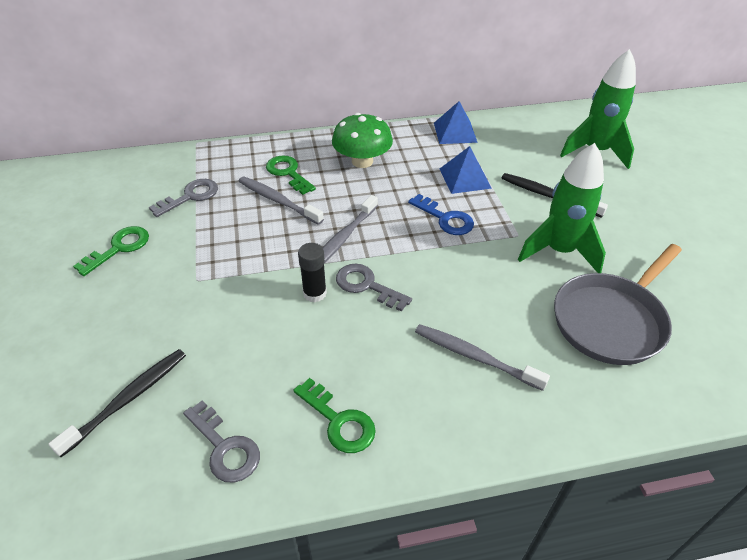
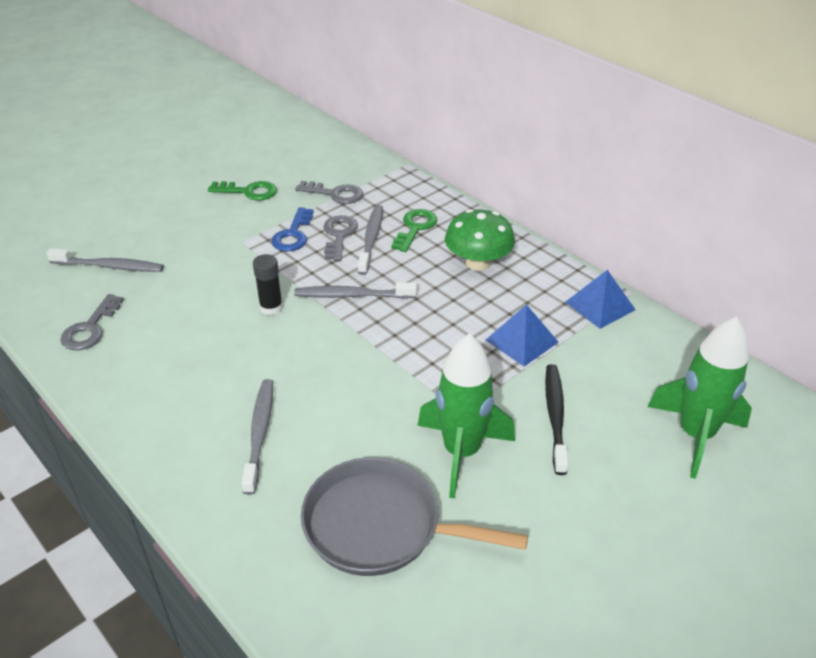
camera: 60 degrees right, 5 degrees down
black toothbrush [49,349,186,457] -> grey toothbrush [46,248,164,272]
green key [293,378,376,453] -> none
grey key [336,264,412,312] -> grey key moved to [324,215,358,261]
blue key [408,194,474,235] -> blue key moved to [271,207,314,251]

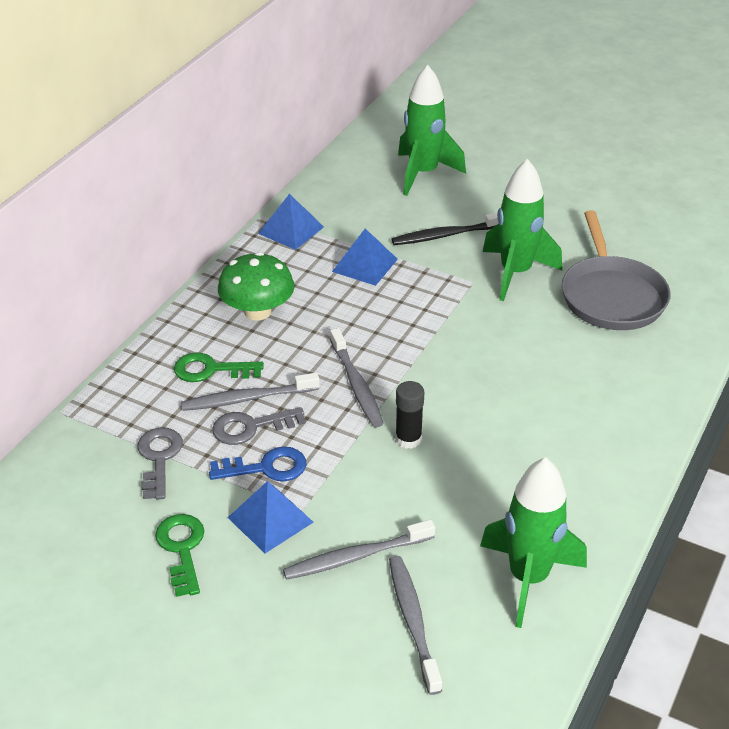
camera: 110 degrees left, 0 degrees up
grey key [60,294,124,350] -> green rocket [480,457,587,628]
grey toothbrush [241,379,273,495] -> grey toothbrush moved to [283,520,435,580]
none -> blue pyramid [228,481,313,553]

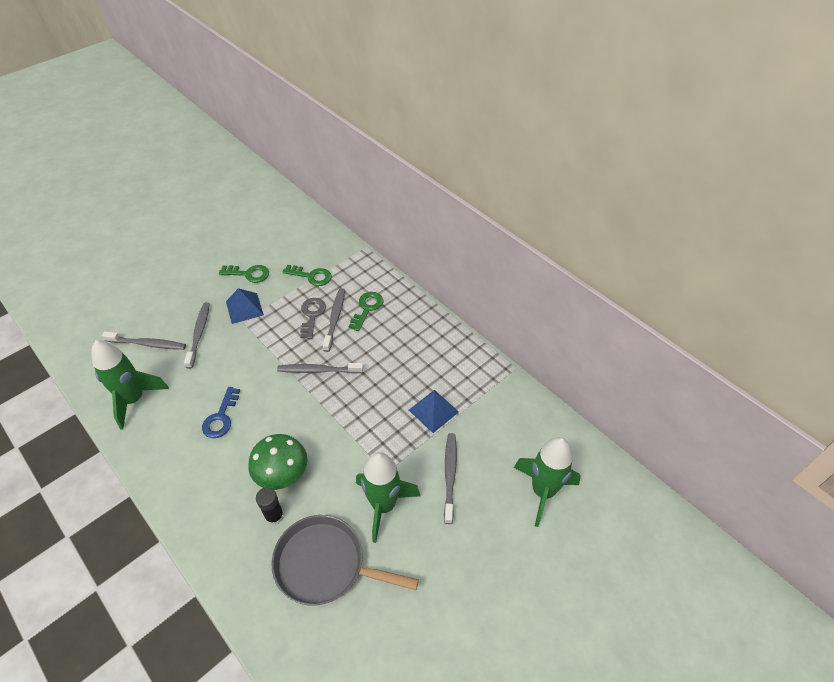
camera: 110 degrees right, 10 degrees up
grey key [137,428,183,500] -> green key [283,265,332,286]
blue key [209,446,306,481] -> blue key moved to [202,387,240,438]
green mushroom [218,252,294,320] -> green mushroom moved to [248,434,307,490]
blue pyramid [258,194,324,250] -> none
black toothbrush [392,213,499,245] -> grey toothbrush [444,433,457,524]
black glue stick [395,381,424,449] -> black glue stick moved to [256,487,284,525]

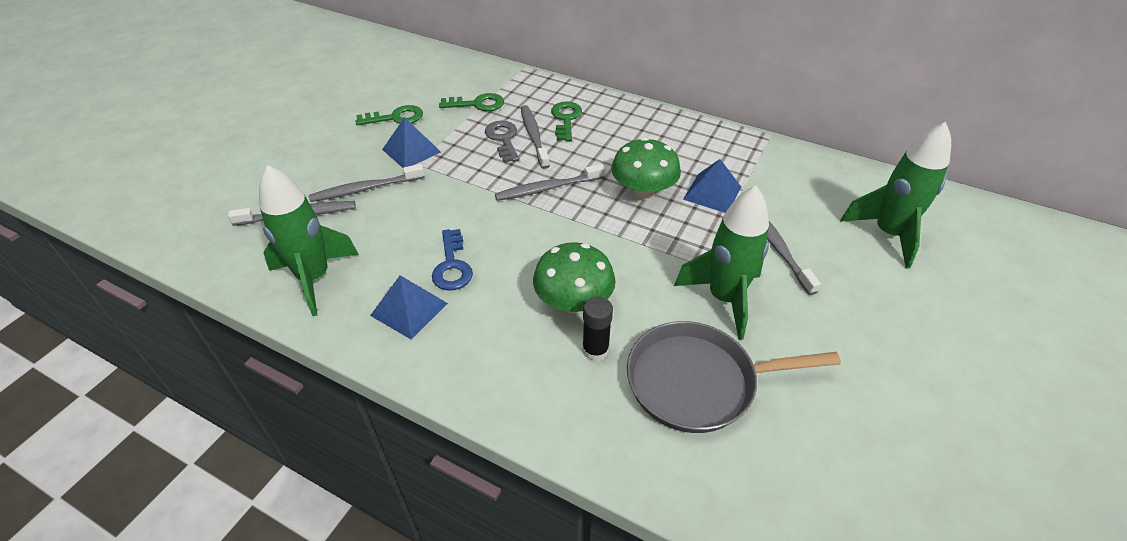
camera: 20 degrees left, 5 degrees down
grey toothbrush [184,302,210,369] -> grey toothbrush turned 90 degrees counterclockwise [309,164,425,202]
none -> blue pyramid [370,275,448,339]
none -> green mushroom [611,137,681,200]

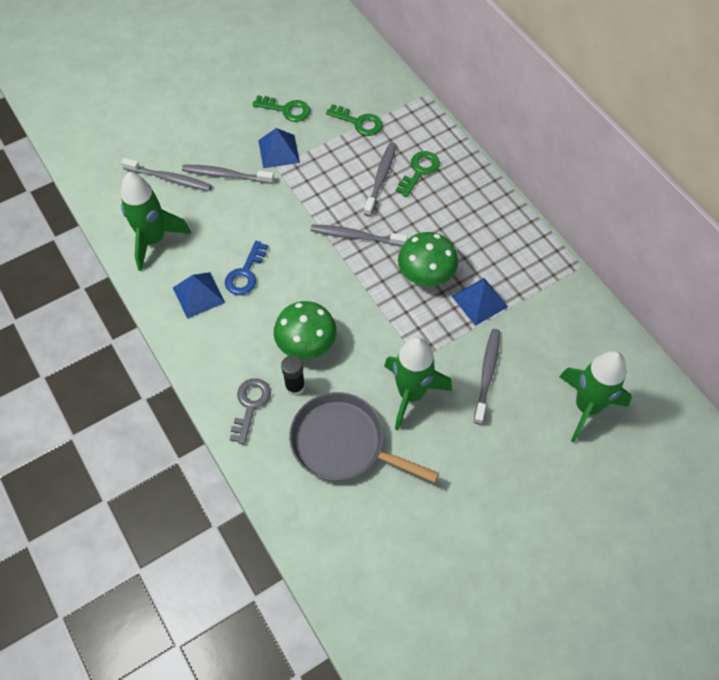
camera: 30 degrees right, 15 degrees up
grey key [485,121,520,163] -> grey key moved to [230,378,271,445]

